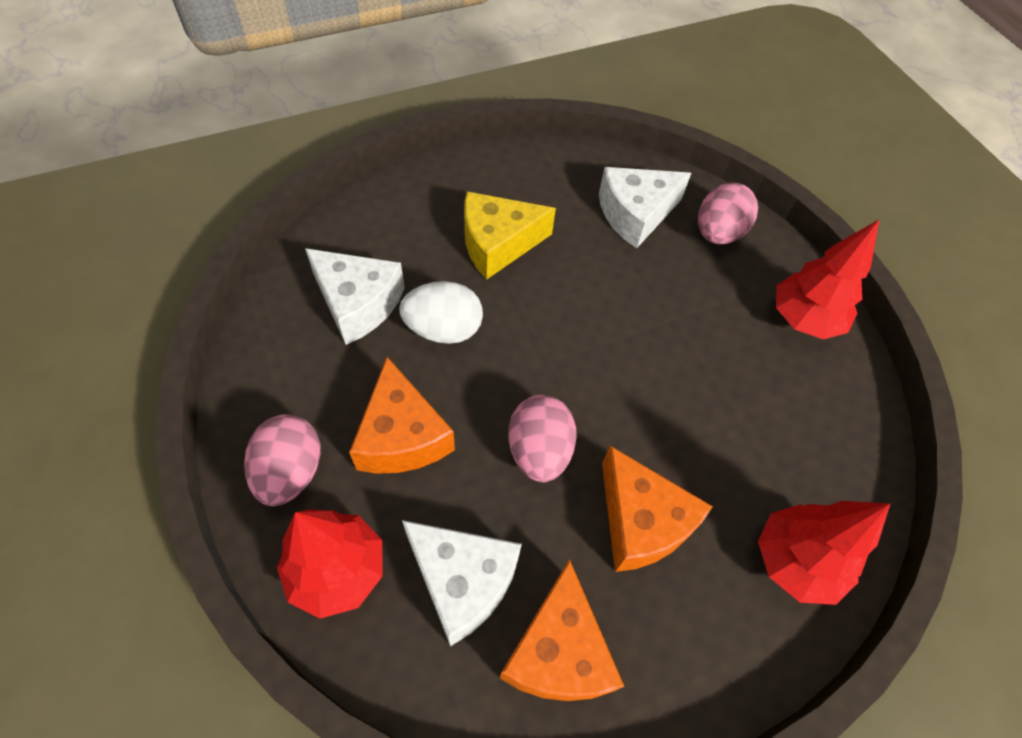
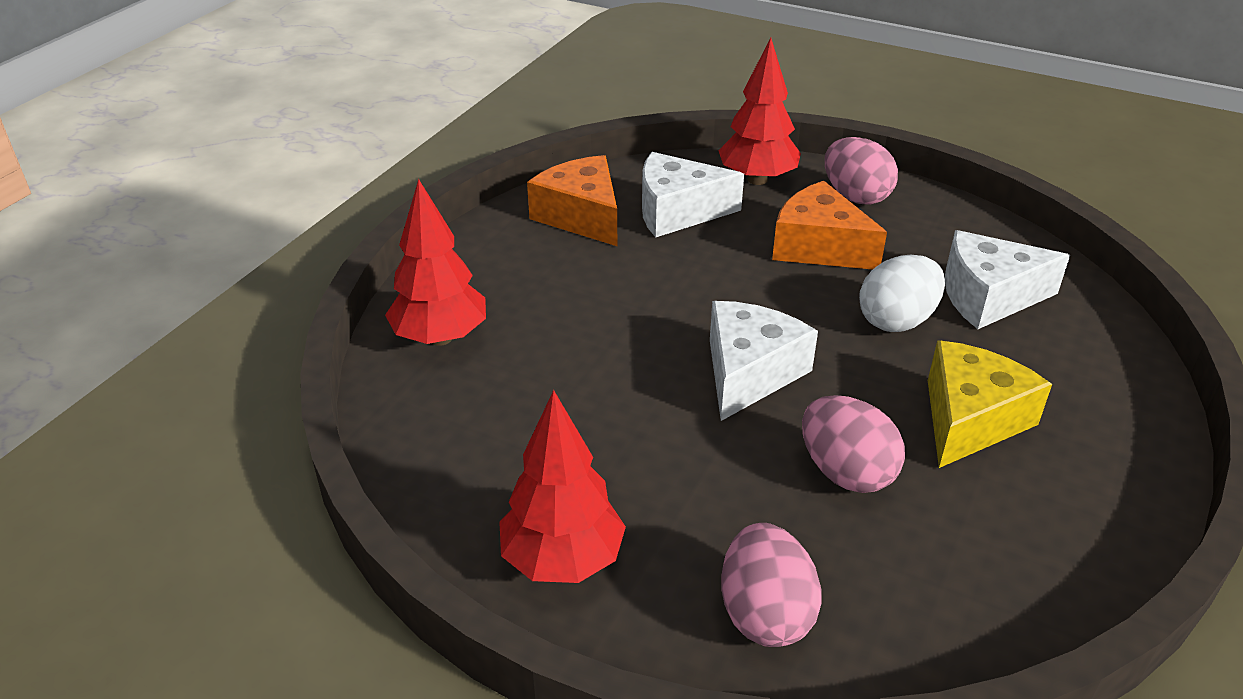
camera: 145 degrees right, 20 degrees down
pink egg [508,395,577,482] -> pink egg moved to [802,395,905,493]
white cheese [599,167,691,248] -> white cheese moved to [710,301,818,421]
orange cheese [602,446,713,572] -> none

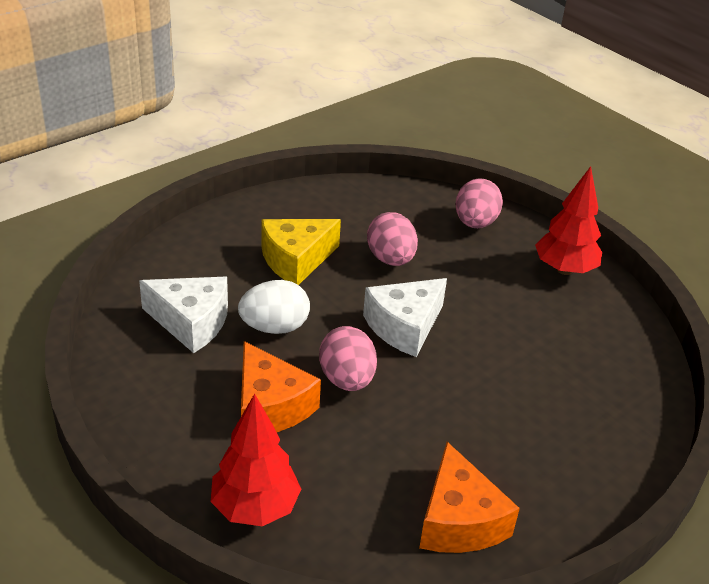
camera: 160 degrees left, 0 degrees up
red tree [385,179,486,346] -> none
white cheese [642,152,744,237] -> none
pink egg [825,137,898,205] -> pink egg moved to [319,326,377,391]

